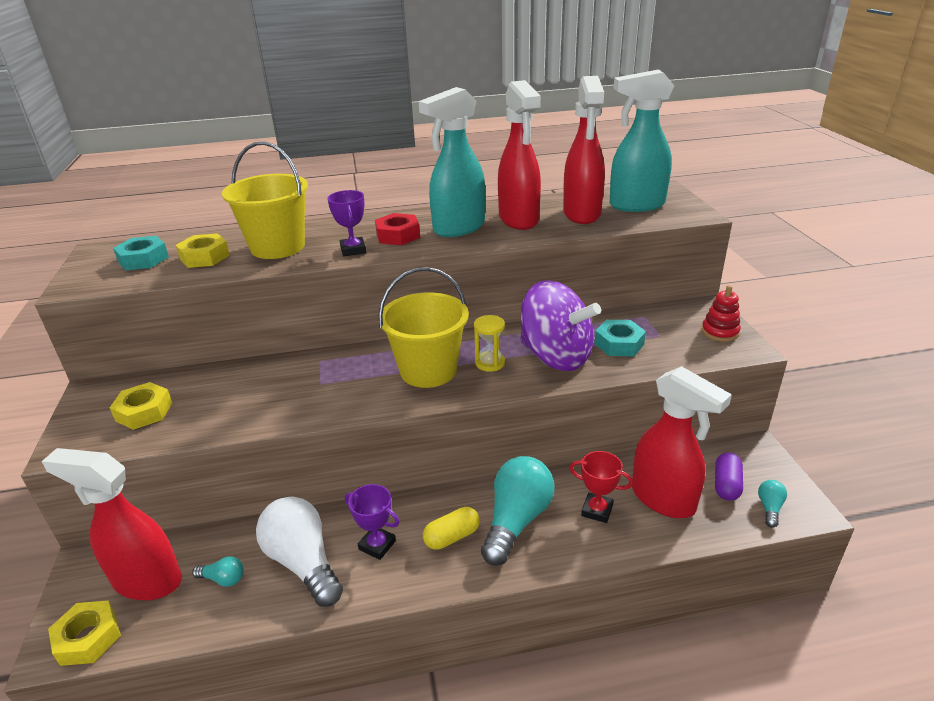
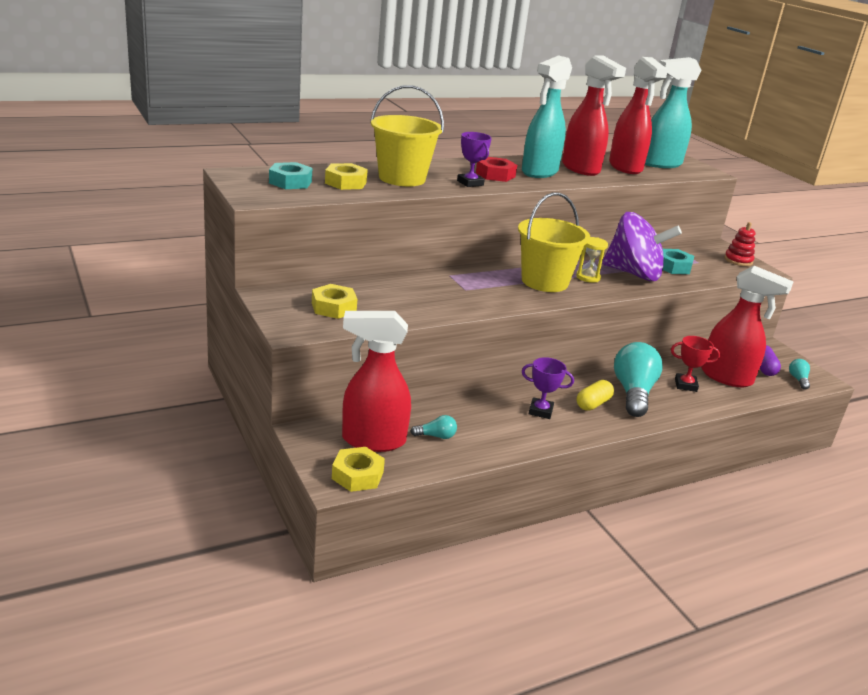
camera: 20 degrees left, 5 degrees down
white light bulb [256,497,343,607] -> none

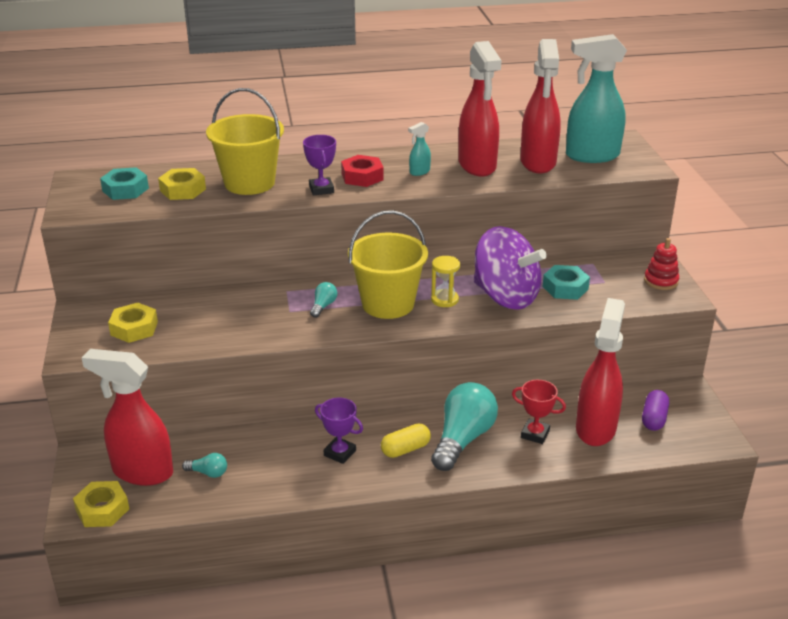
camera: 20 degrees right, 5 degrees up
turquoise spray bottle [522,55,572,178] -> turquoise spray bottle [408,122,431,176], size x0.42
red spray bottle [701,266,794,387] -> red spray bottle turned 120 degrees counterclockwise [576,298,625,446]
turquoise light bulb [789,359,810,390] -> turquoise light bulb moved to [310,282,337,318]

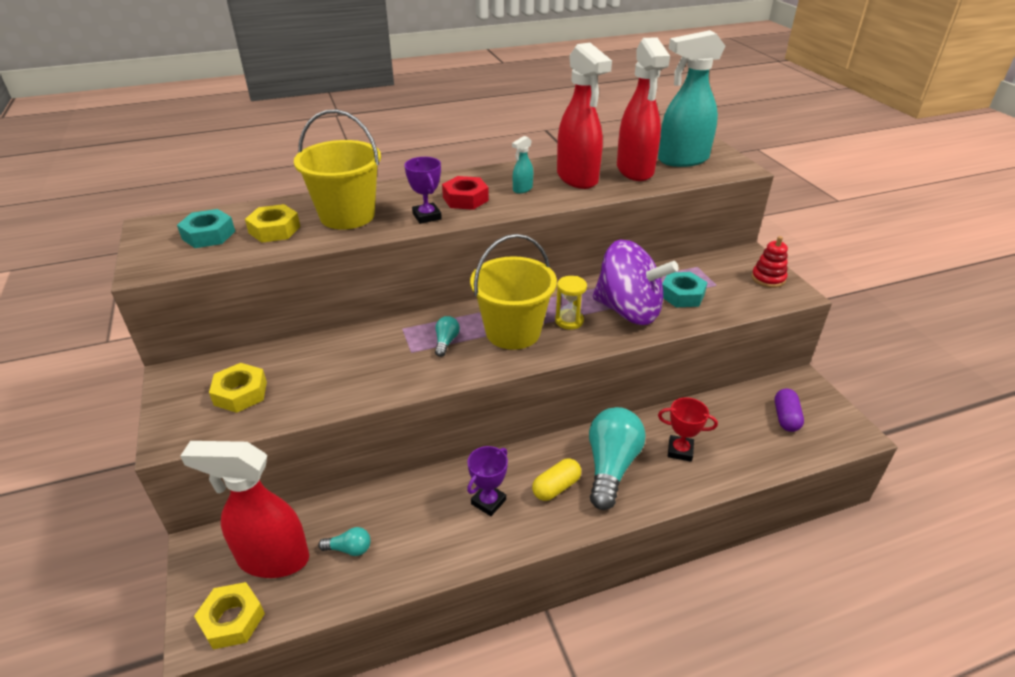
camera: 10 degrees left, 5 degrees up
purple trophy [315,398,363,464] -> purple trophy turned 75 degrees counterclockwise [467,446,508,516]
red spray bottle [576,298,625,446] -> none

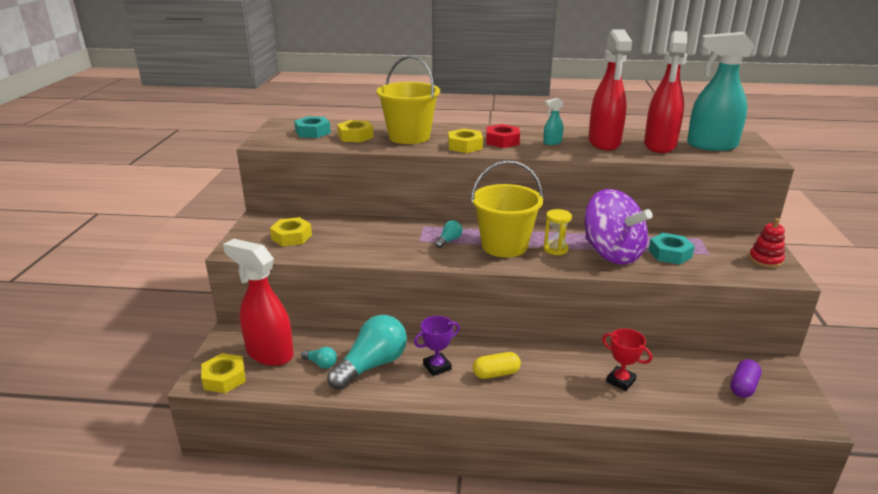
camera: 25 degrees right, 10 degrees down
purple trophy [404,157,442,224] -> yellow nut [448,129,483,153]
turquoise light bulb [589,407,646,510] -> turquoise light bulb moved to [327,315,407,390]

